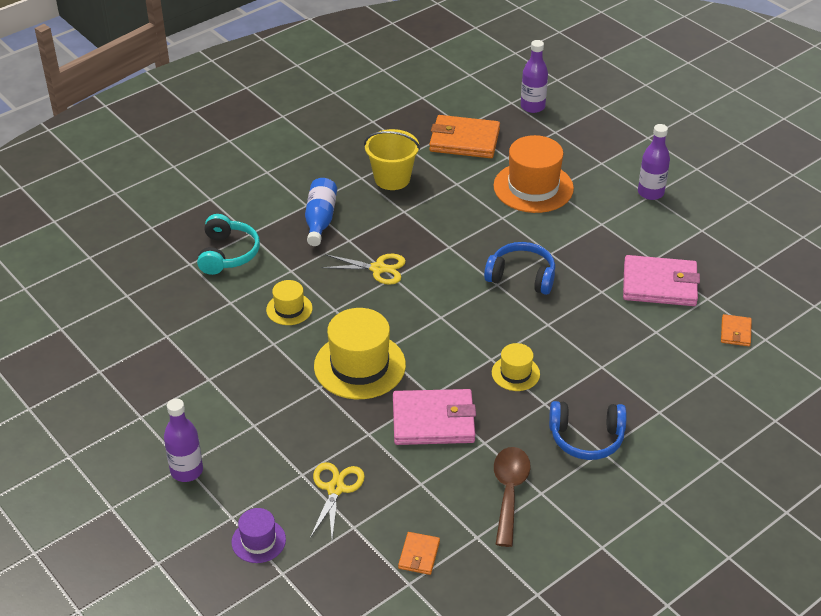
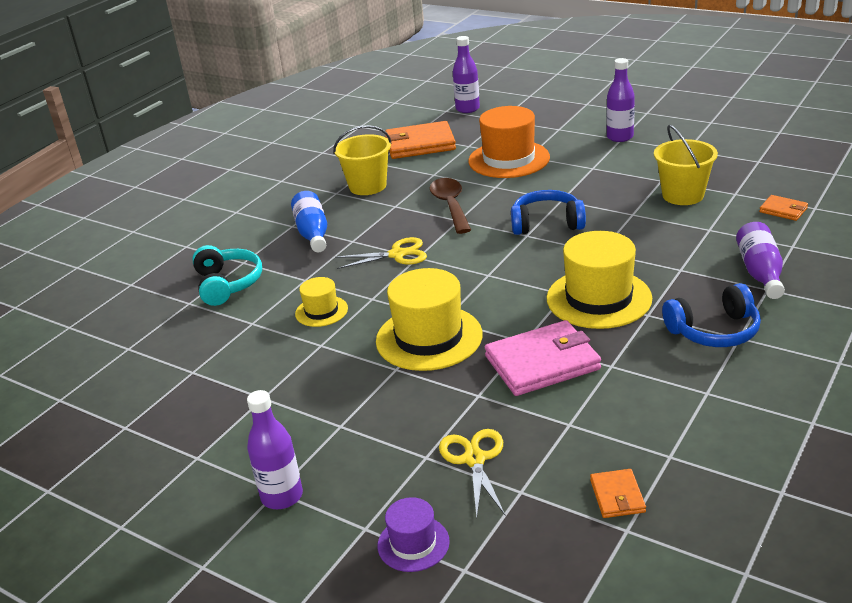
camera: 15 degrees left, 10 degrees down
yellow hat [492,343,540,391] -> yellow hat [547,231,652,329], size x1.91
brown spoon [494,447,531,547] -> brown spoon moved to [430,178,471,234]
pink wallet [623,255,700,306] -> yellow bucket [654,125,718,205]
orange wallet [721,314,752,346] -> orange wallet turned 45 degrees counterclockwise [759,195,808,221]
none -> purple bottle [736,222,785,299]

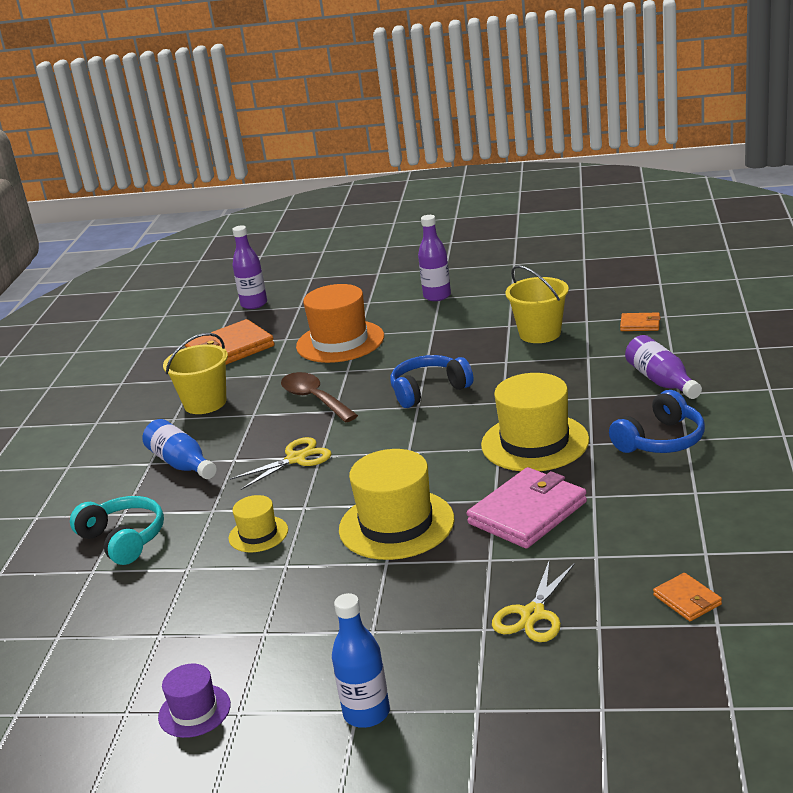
camera: 25 degrees left, 5 degrees down
purple bottle [247,390,303,509] -> blue bottle [332,593,390,728]
purple hat [377,497,450,572] -> purple hat moved to [158,664,231,738]
yellow scissors [439,429,505,518] -> yellow scissors turned 120 degrees counterclockwise [492,560,575,642]

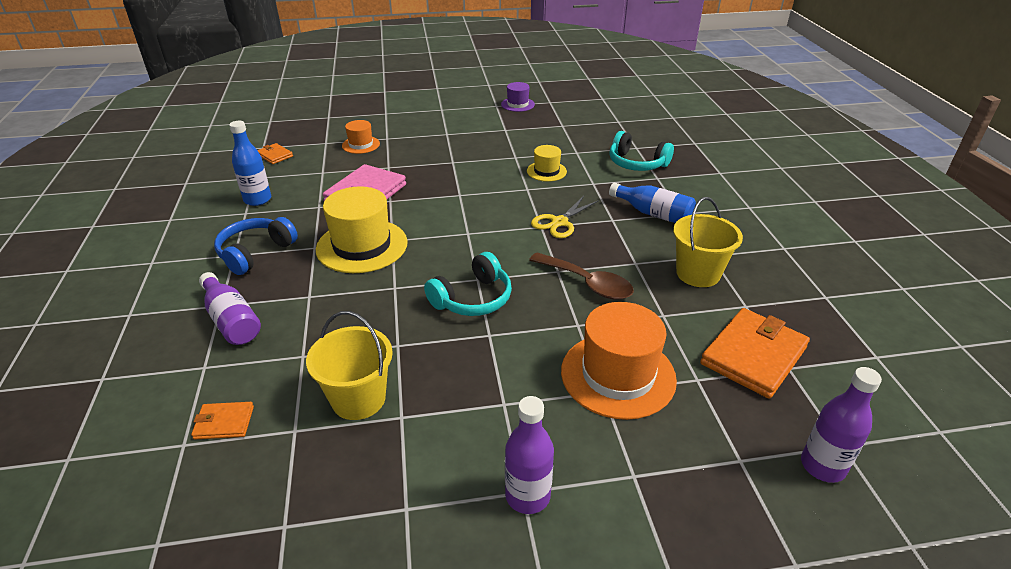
camera: 160 degrees right, 10 degrees up
blue bottle [332,593,390,728] -> blue bottle moved to [229,121,271,206]
yellow hat [339,449,455,560] -> none
blue headphones [390,355,474,408] -> turquoise headphones [424,252,512,316]
yellow scissors [492,560,575,642] -> orange hat [342,120,380,154]

